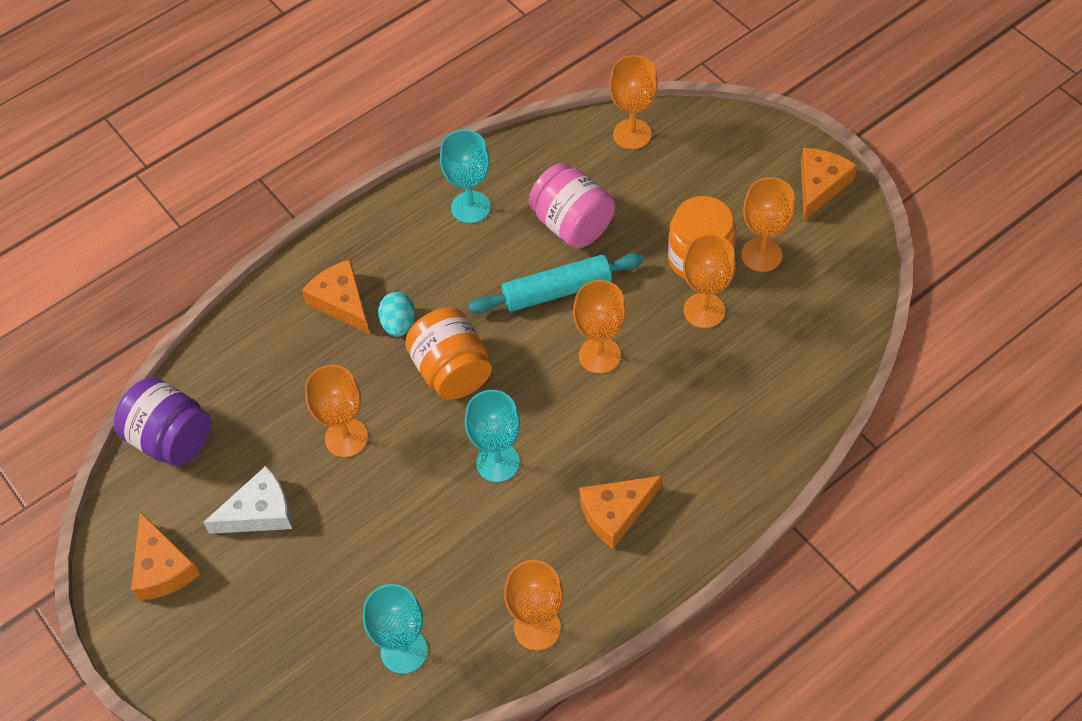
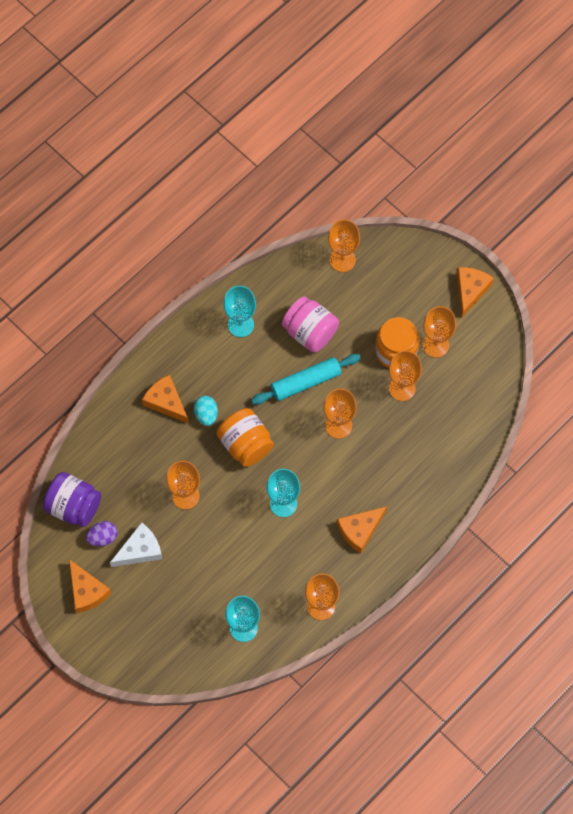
camera: 10 degrees left, 10 degrees up
none -> purple egg [86,521,118,547]

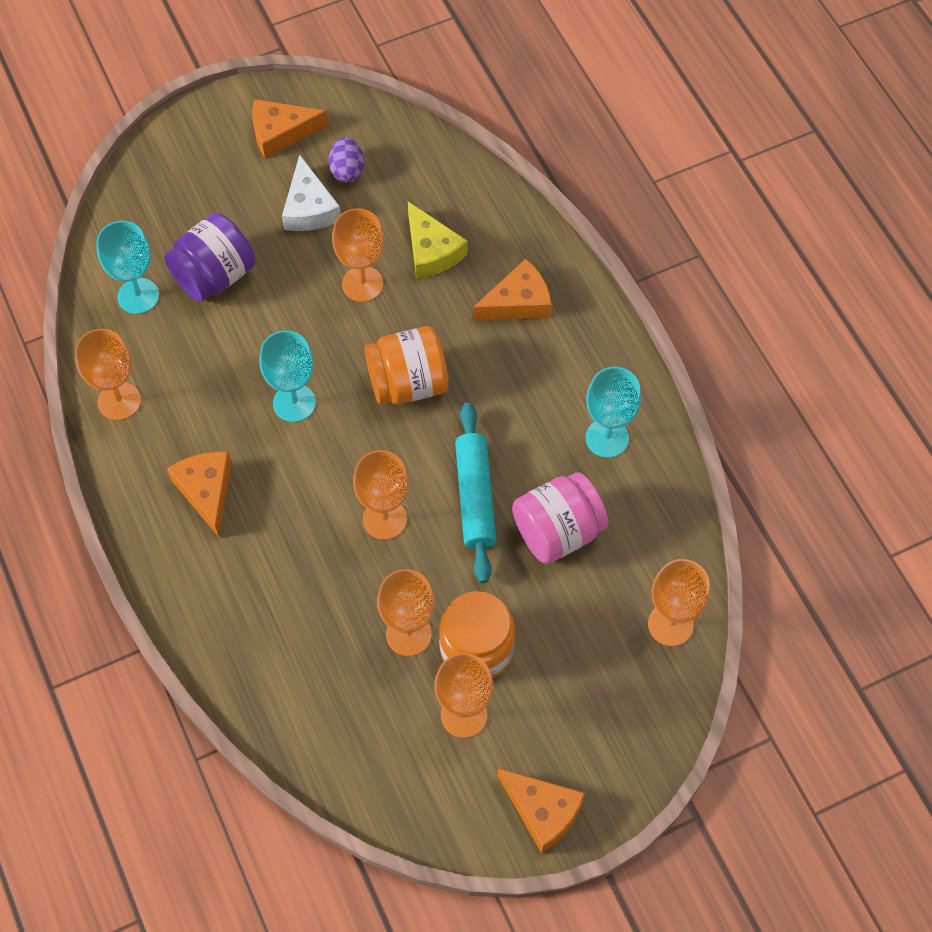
camera: 110 degrees right, 5 degrees down
purple jar [43,472,101,527] -> purple jar moved to [164,213,255,302]
turquoise egg [194,396,218,426] -> none
none -> yellow cheese [408,202,468,279]

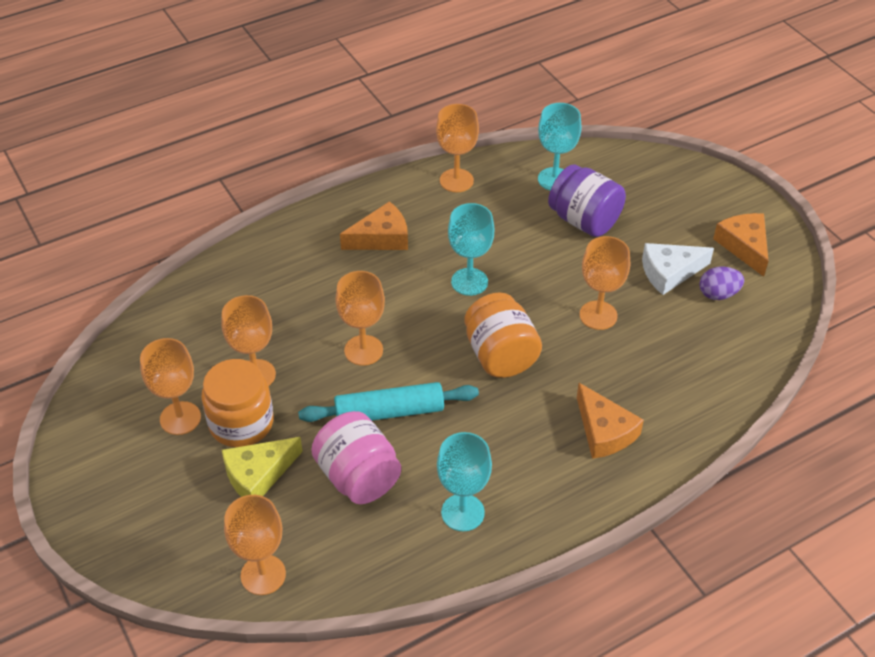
camera: 85 degrees right, 15 degrees down
yellow cheese [408,202,468,279] -> yellow cheese moved to [222,437,303,497]
orange cheese [498,768,585,853] -> none

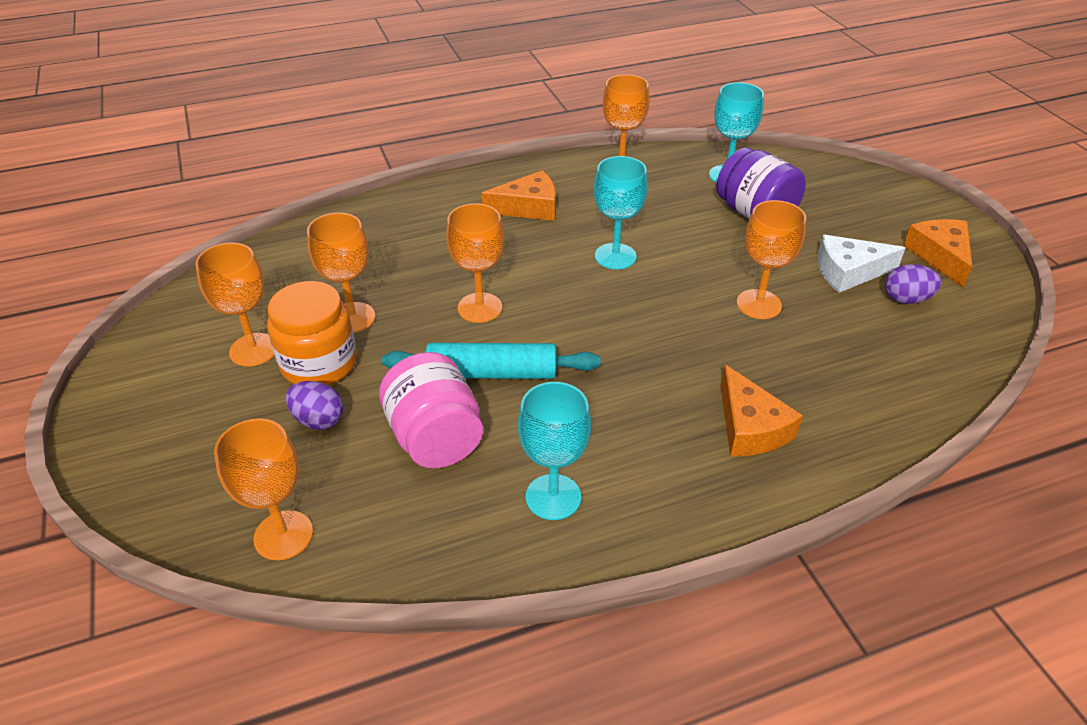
camera: 10 degrees right, 5 degrees down
yellow cheese [222,437,303,497] -> purple egg [285,381,343,430]
orange jar [465,292,542,378] -> none

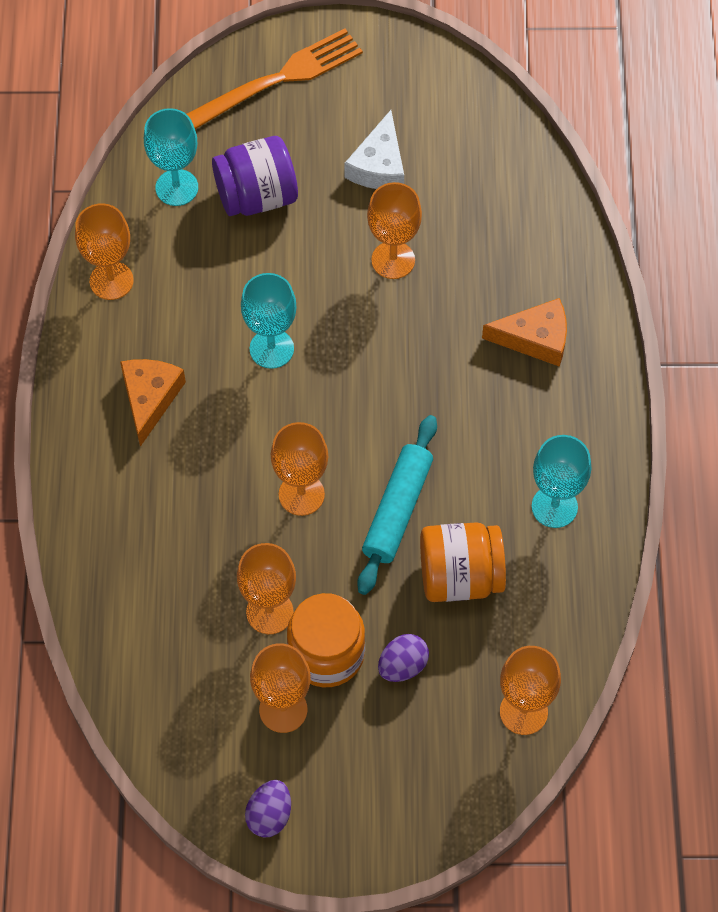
camera: 70 degrees left, 20 degrees up
pink jar [379,352,483,468] -> orange jar [420,522,506,602]
purple egg [885,264,942,304] -> purple egg moved to [245,780,291,838]
orange cheese [903,219,972,288] -> none
none -> orange fork [187,28,363,129]

